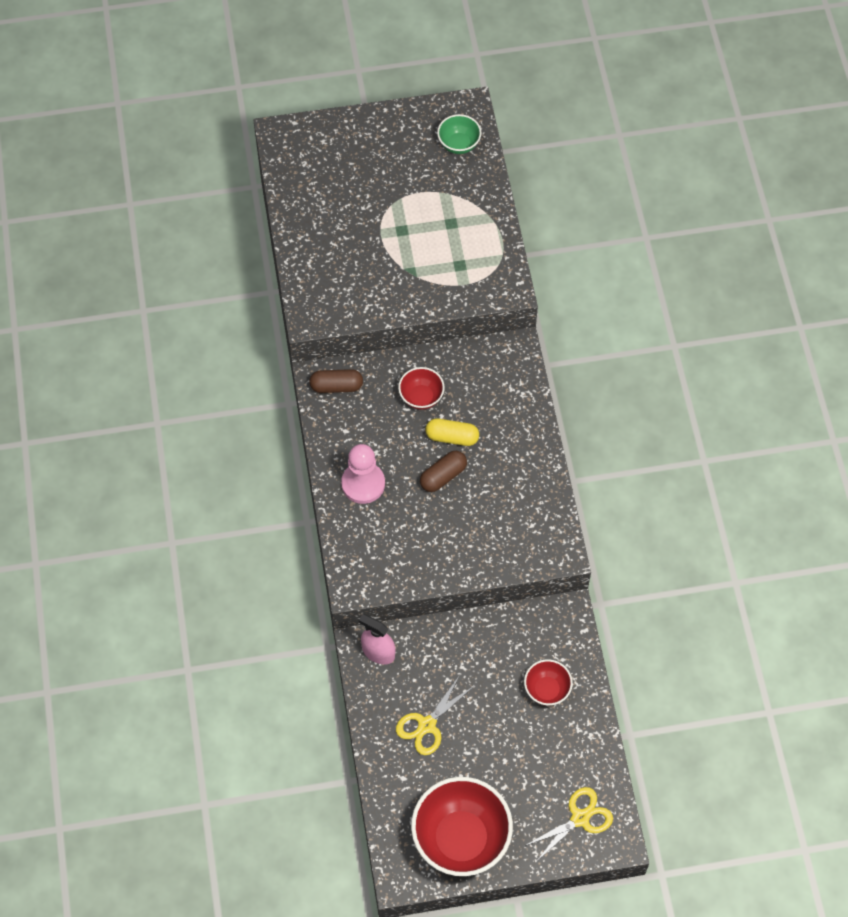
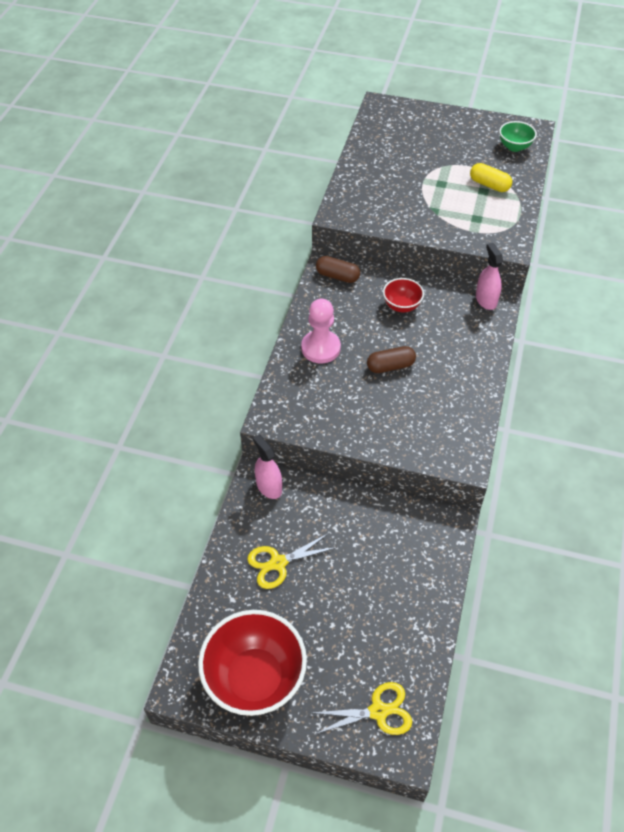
camera: 25 degrees right, 10 degrees down
yellow capsule [426,418,479,446] -> yellow capsule moved to [470,163,512,192]
red bowl [524,659,573,706] -> none
none -> pink spray bottle [476,243,503,310]

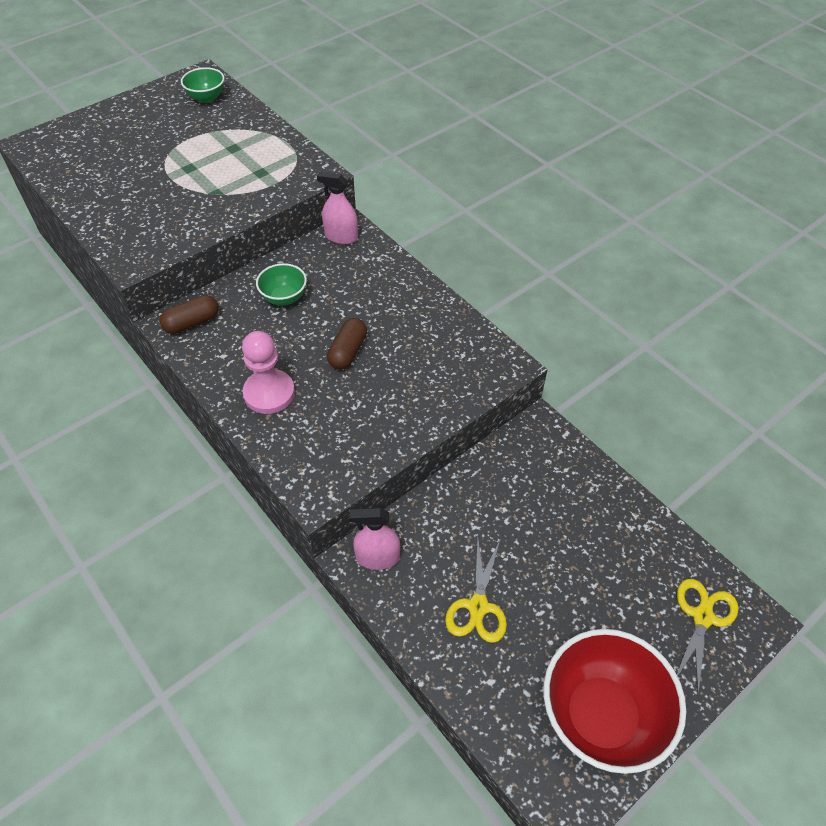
camera: 55 degrees left, 0 degrees up
red bowl [383,278,424,313] -> green bowl [256,263,307,306]
yellow capsule [470,163,512,192] -> none

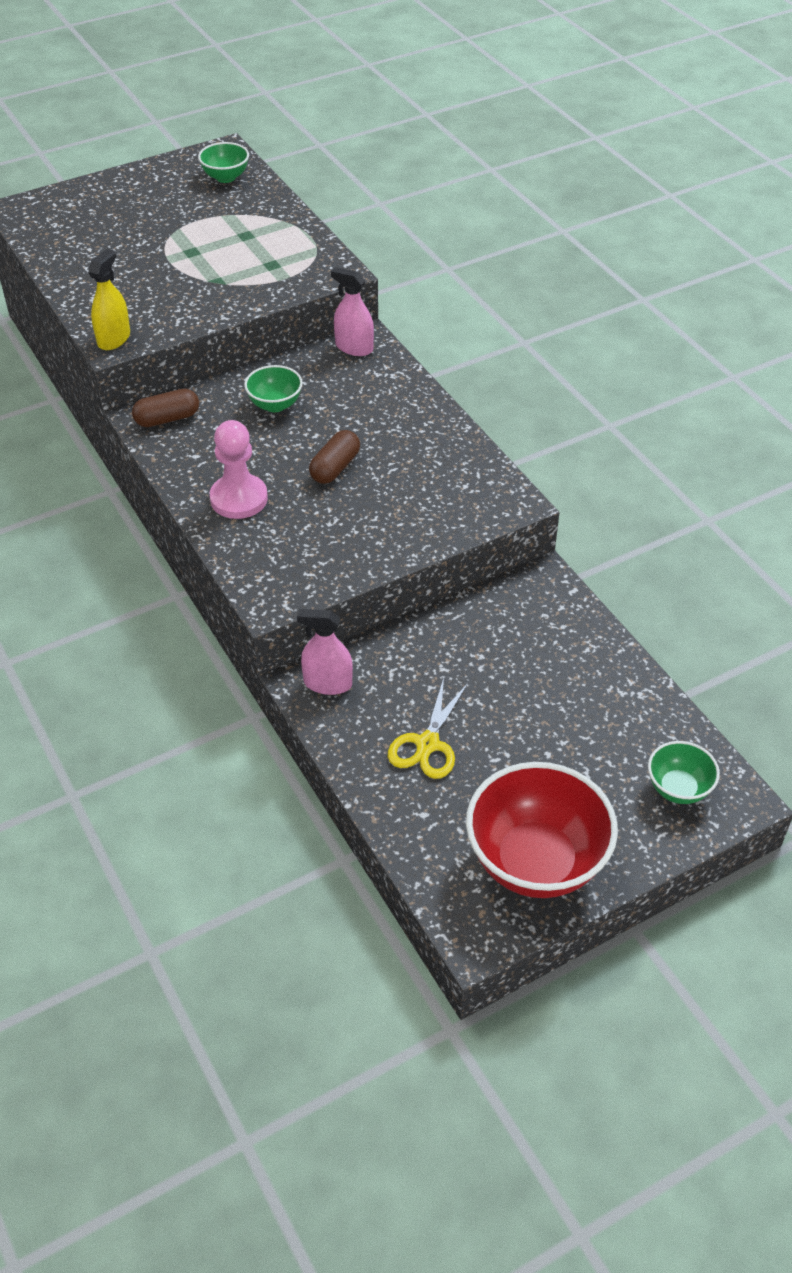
camera: 10 degrees right, 5 degrees down
yellow scissors [677,579,738,693] -> green bowl [648,741,720,804]
none -> yellow spray bottle [88,249,130,350]

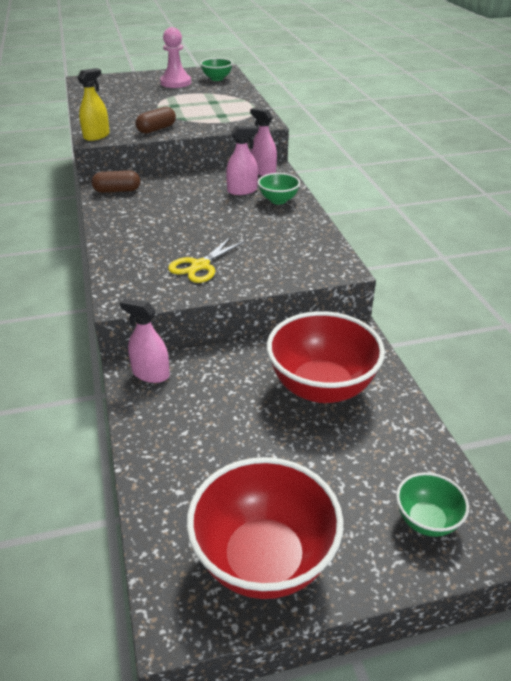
camera: 15 degrees right, 10 degrees down
pink pawn [210,420,268,519] -> pink pawn moved to [160,27,191,88]
green bowl [244,365,303,412] -> green bowl moved to [258,173,300,204]
brown capsule [309,430,360,484] -> brown capsule moved to [135,107,176,134]
yellow scissors [388,678,469,779] -> yellow scissors moved to [168,236,246,283]
none -> pink spray bottle [226,125,258,195]
none -> red bowl [267,311,385,403]

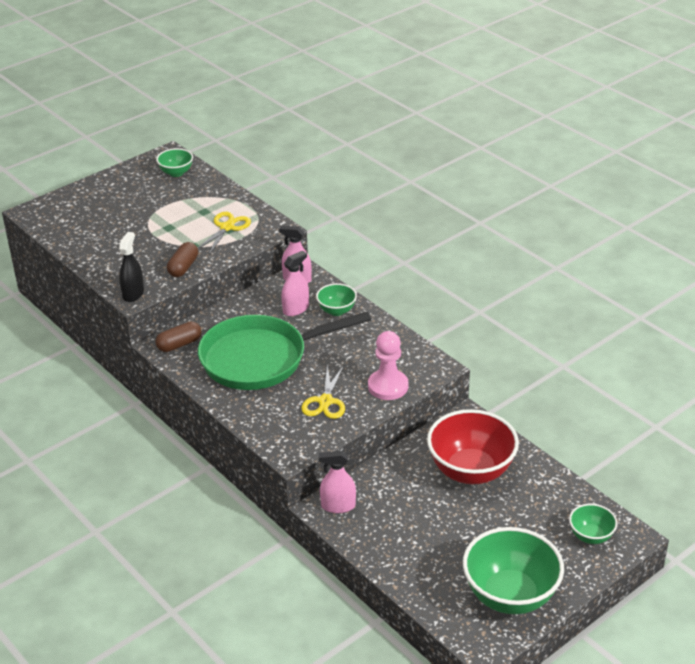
camera: 25 degrees left, 0 degrees up
yellow spray bottle [77,68,110,141] -> black spray bottle [119,232,144,302]
pink pawn [160,27,191,88] -> pink pawn moved to [368,331,409,400]
red bowl [187,457,343,599] -> green bowl [463,527,564,614]
none -> yellow scissors [198,212,251,255]
none -> green pan [198,312,371,390]

